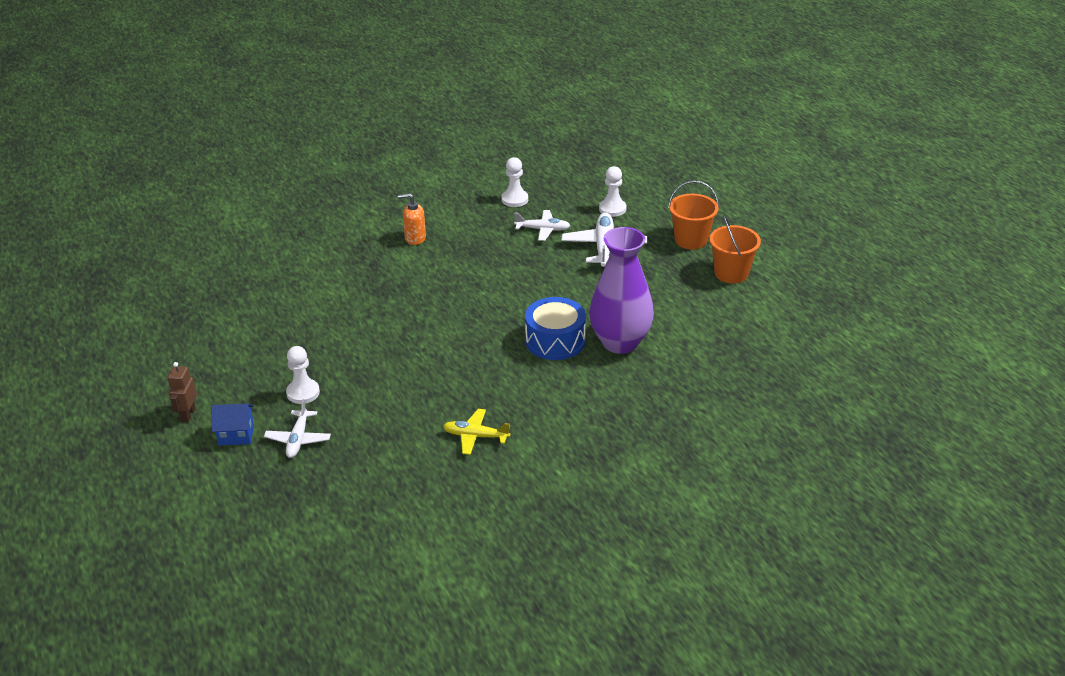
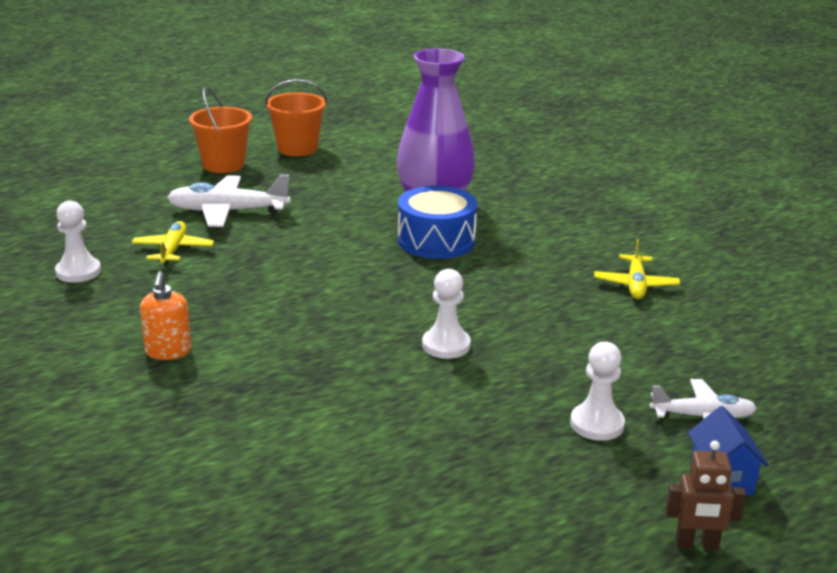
camera: 95 degrees left, 10 degrees down
white plane [514,210,570,241] -> yellow plane [131,221,214,265]
white pawn [599,166,627,217] -> white pawn moved to [422,269,471,359]

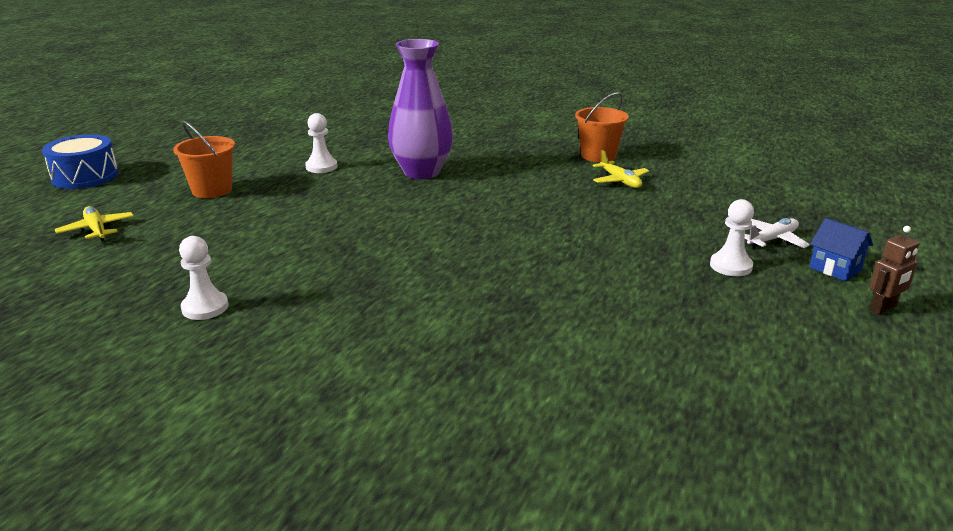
camera: 35 degrees left, 0 degrees up
yellow plane [131,221,214,265] -> yellow plane moved to [55,206,134,241]
orange soap dispenser [140,271,191,360] -> none
white plane [167,175,291,227] -> none
orange bucket [265,79,327,156] -> orange bucket moved to [575,92,629,162]
blue drum [398,186,477,259] -> blue drum moved to [42,134,118,189]
white pawn [422,269,471,359] -> white pawn moved to [305,113,338,173]

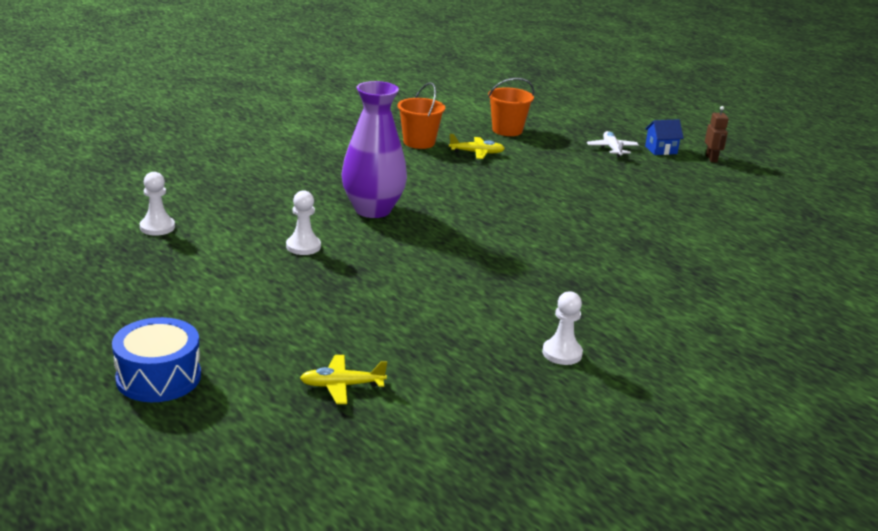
camera: 65 degrees left, 0 degrees up
orange bucket [173,120,235,198] -> orange bucket moved to [488,78,534,136]
white pawn [710,199,754,276] -> white pawn moved to [140,172,175,236]

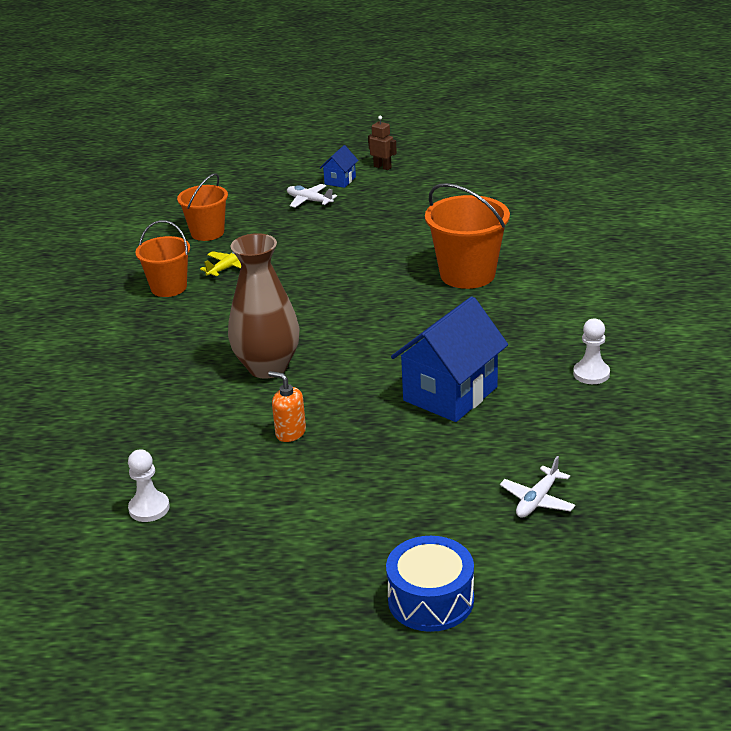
camera: 45 degrees left, 5 degrees up
white pawn [286,190,321,255] -> orange soap dispenser [268,371,306,442]
yellow plane [300,355,387,404] -> white plane [500,456,575,518]
purple vase [342,81,407,218] -> brown vase [228,233,300,379]
none -> blue house [391,296,508,422]
none -> orange bucket [425,183,510,289]

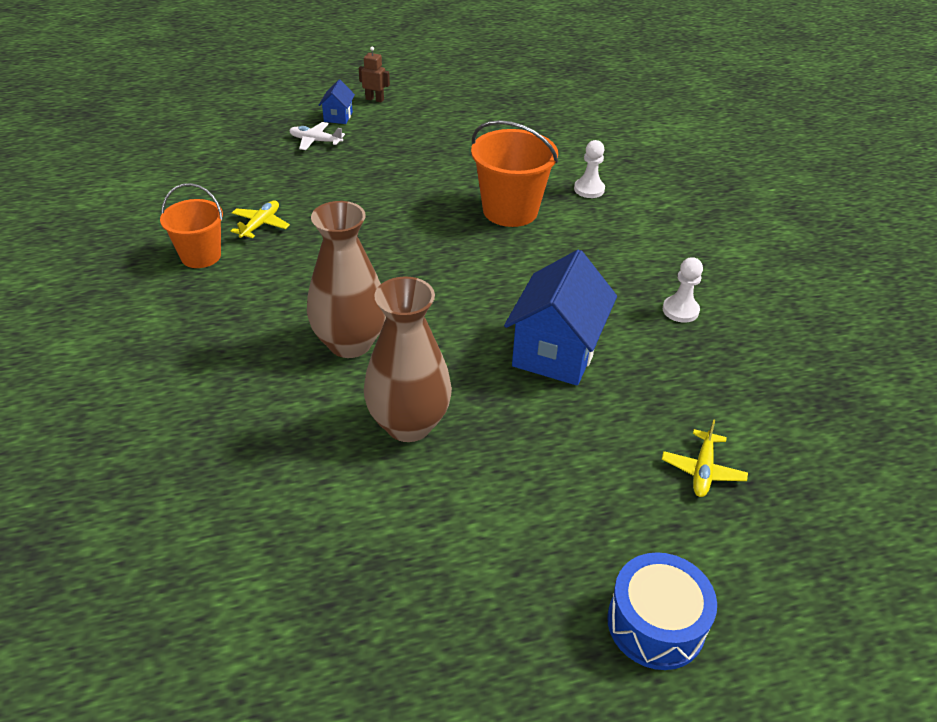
camera: 20 degrees left, 10 degrees up
white pawn [128,449,170,522] -> white pawn moved to [574,140,605,198]
orange bucket [177,173,228,241] -> none
orange soap dispenser [268,371,306,442] -> brown vase [364,276,452,442]
white plane [500,456,575,518] -> yellow plane [662,419,748,497]

